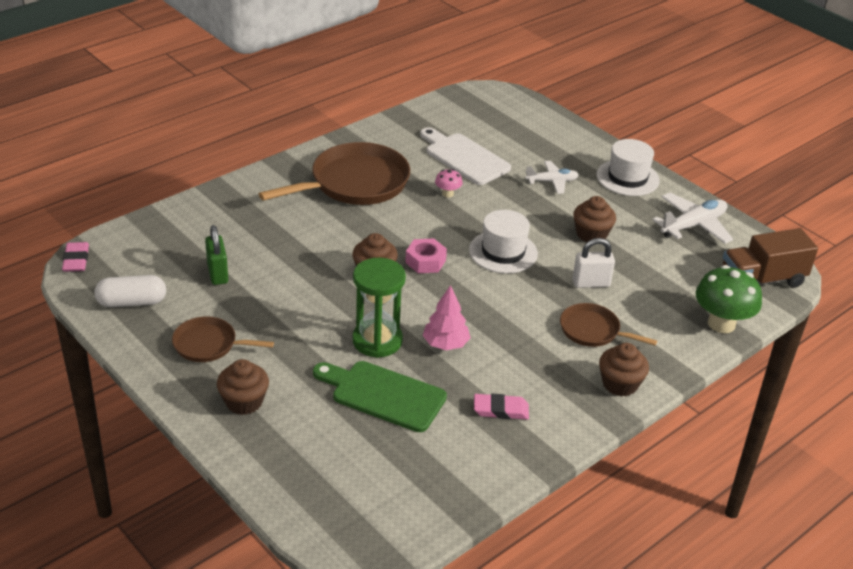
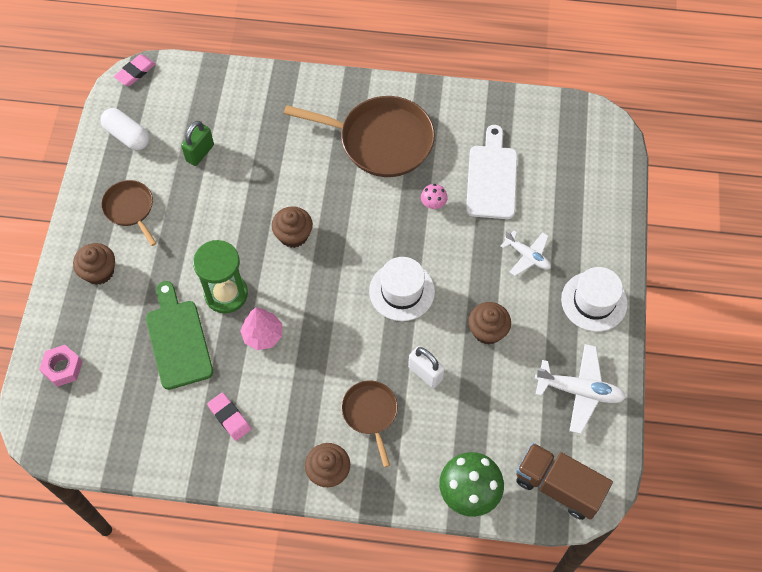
camera: 50 degrees right, 25 degrees up
pink nut [405,238,447,273] -> pink nut moved to [39,345,82,387]

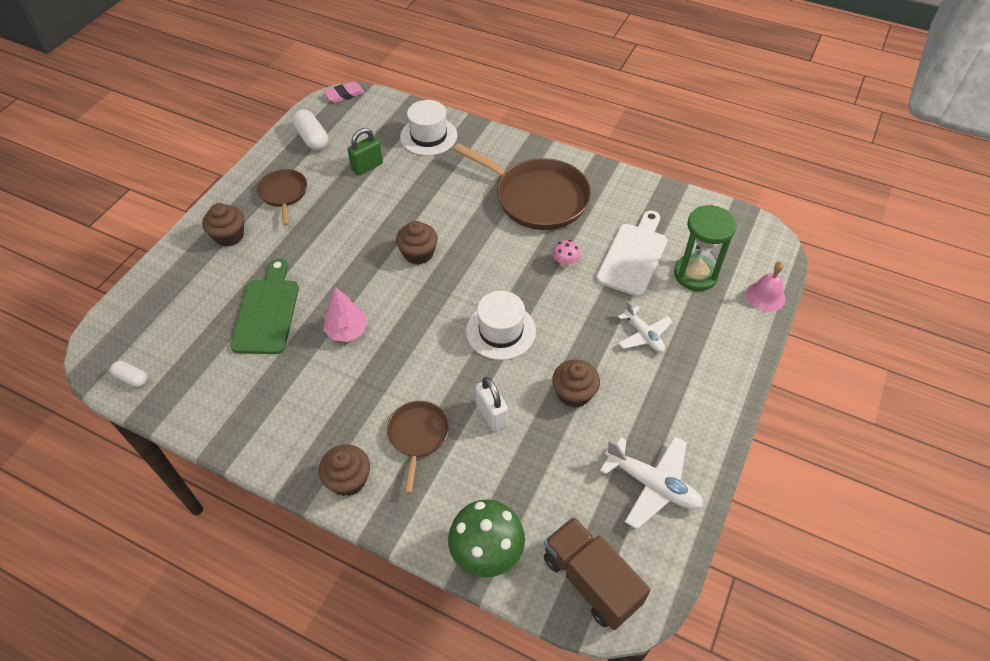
camera: 20 degrees right, 10 degrees down
pink nut [39,345,82,387] -> none
green hourglass [193,240,248,313] -> green hourglass moved to [674,205,736,291]
pink eraser [207,392,251,441] -> none
white hat [561,267,628,332] -> white hat moved to [400,100,457,156]
none -> white capsule [110,361,148,387]
none -> pink bell [746,262,786,312]

